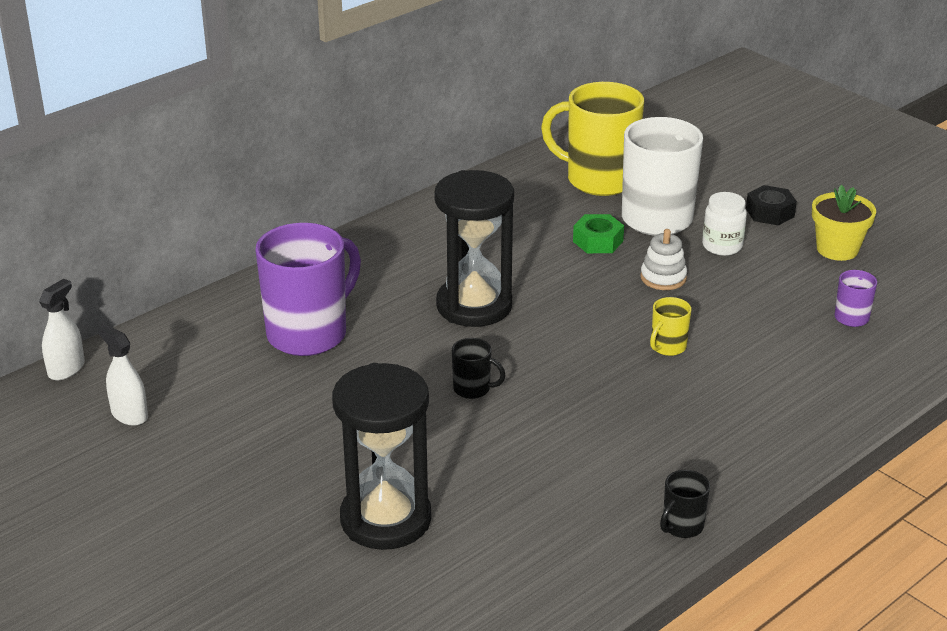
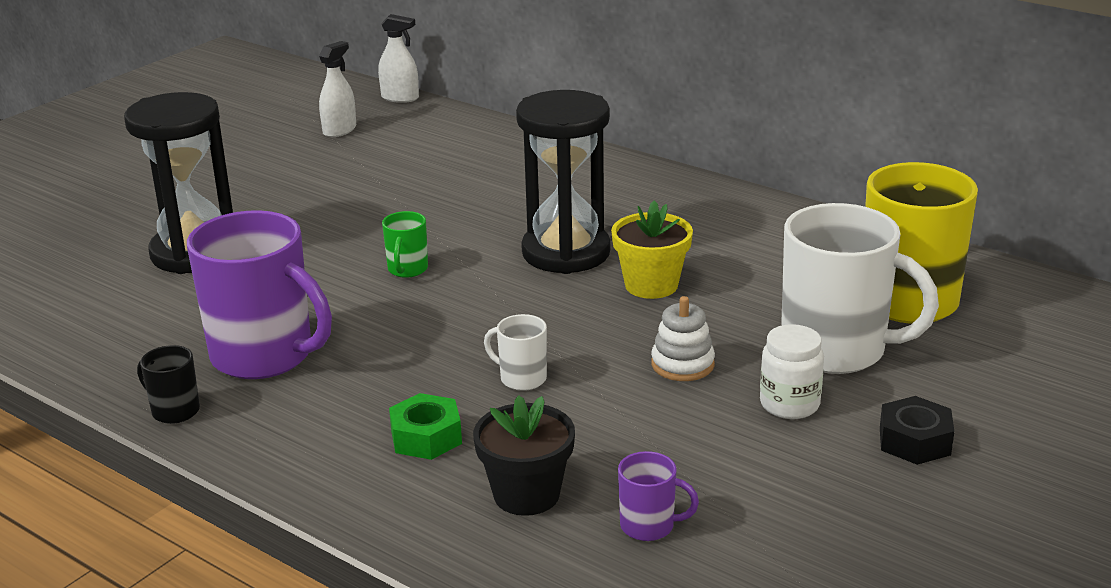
camera: 80 degrees right, 5 degrees down
purple mug [255,223,361,356] -> purple mug moved to [187,210,332,379]
black mug [452,338,506,399] -> green mug [382,211,428,278]
green nut [573,214,624,253] -> green nut moved to [389,393,462,460]
yellow mug [650,297,691,356] -> white mug [484,314,547,391]
yellow flower pot [812,185,876,261] -> yellow flower pot moved to [611,200,693,299]
none -> black flower pot [473,395,575,516]

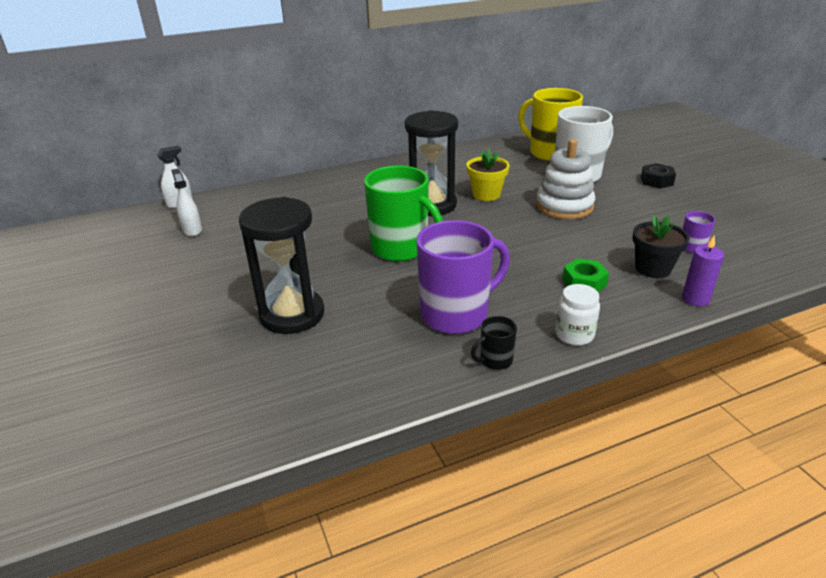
camera: 60 degrees left, 5 degrees up
green mug [382,211,428,278] -> green mug [364,166,443,261], size x2.27
white mug [484,314,547,391] -> none
white stacking toy [651,296,715,381] -> white stacking toy [536,139,595,219], size x1.81
white jar [760,324,824,419] -> white jar moved to [555,284,600,346]
none -> purple candle [682,236,724,306]

